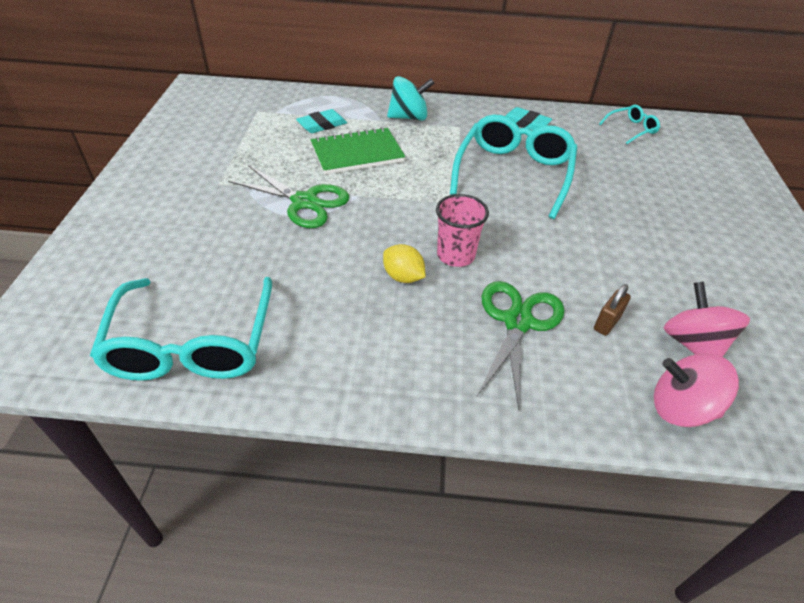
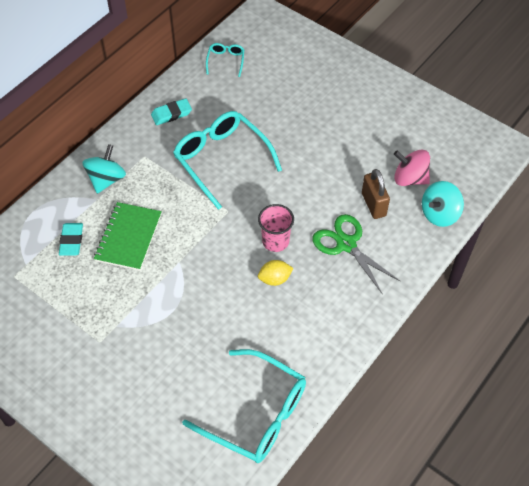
camera: 55 degrees left, 10 degrees up
green scissors [228,165,350,228] -> none
brown padlock [594,284,631,336] -> brown padlock [362,169,390,219], size x1.58
pink spinning top [654,353,739,427] -> turquoise spinning top [422,181,464,227]

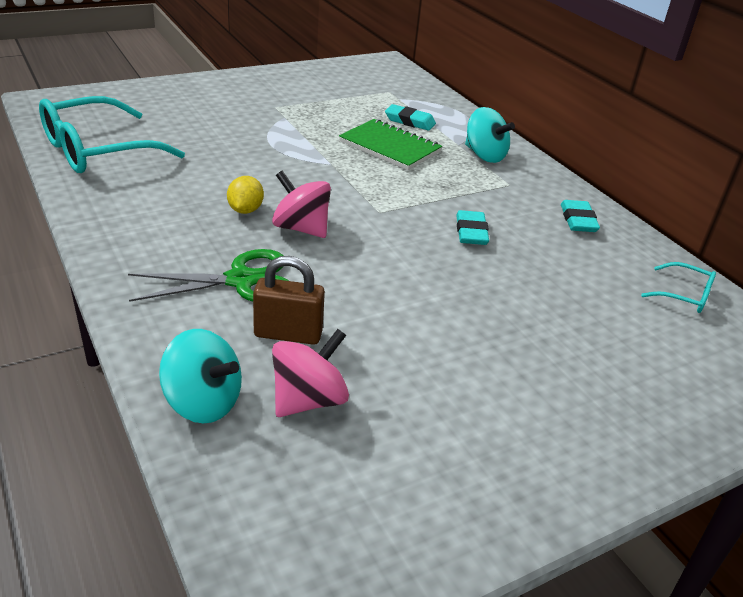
camera: 110 degrees right, 20 degrees down
turquoise glasses [173,111,282,210] -> turquoise eraser [456,210,489,245]
pink cup [258,204,294,252] -> pink spinning top [272,171,331,238]
turquoise spinning top [422,181,464,227] -> turquoise spinning top turned 135 degrees clockwise [159,329,242,423]

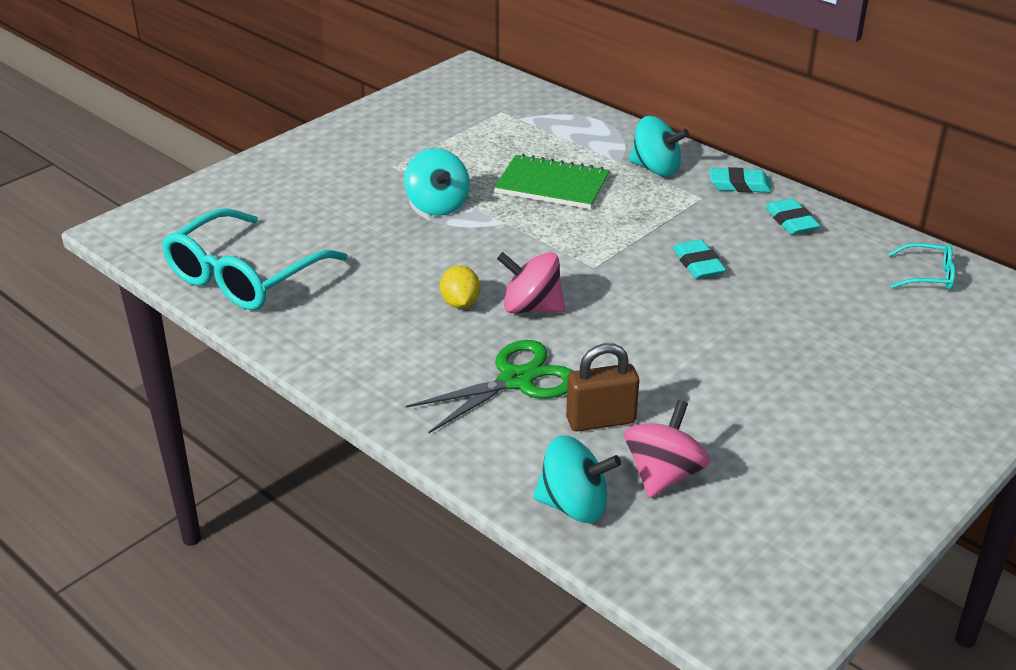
camera: 15 degrees left, 0 degrees up
turquoise eraser [385,104,436,130] -> turquoise eraser moved to [710,167,772,193]
none -> turquoise spinning top [404,148,470,216]

